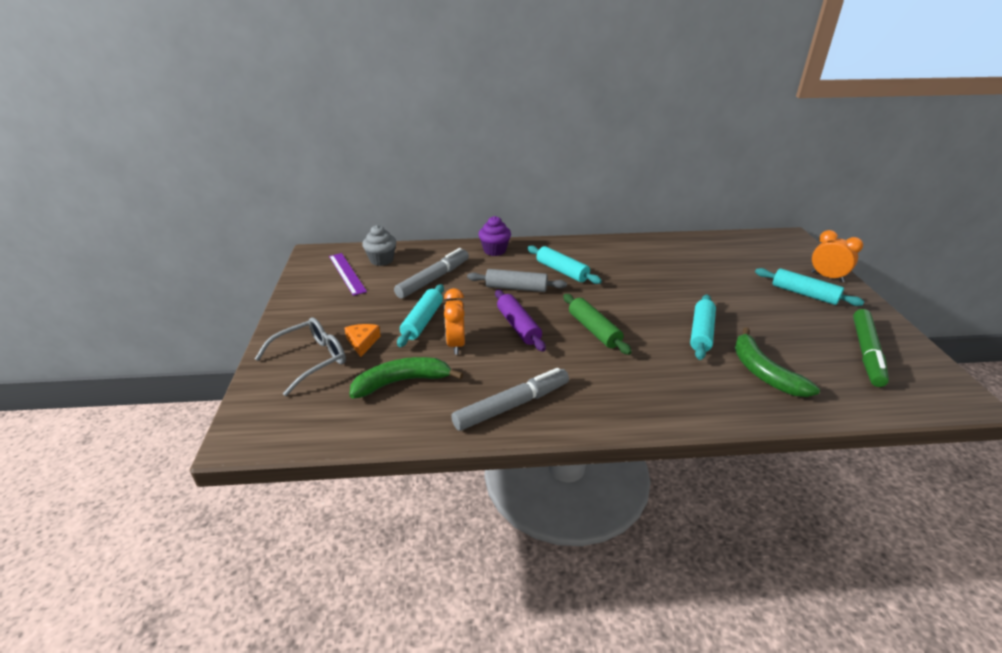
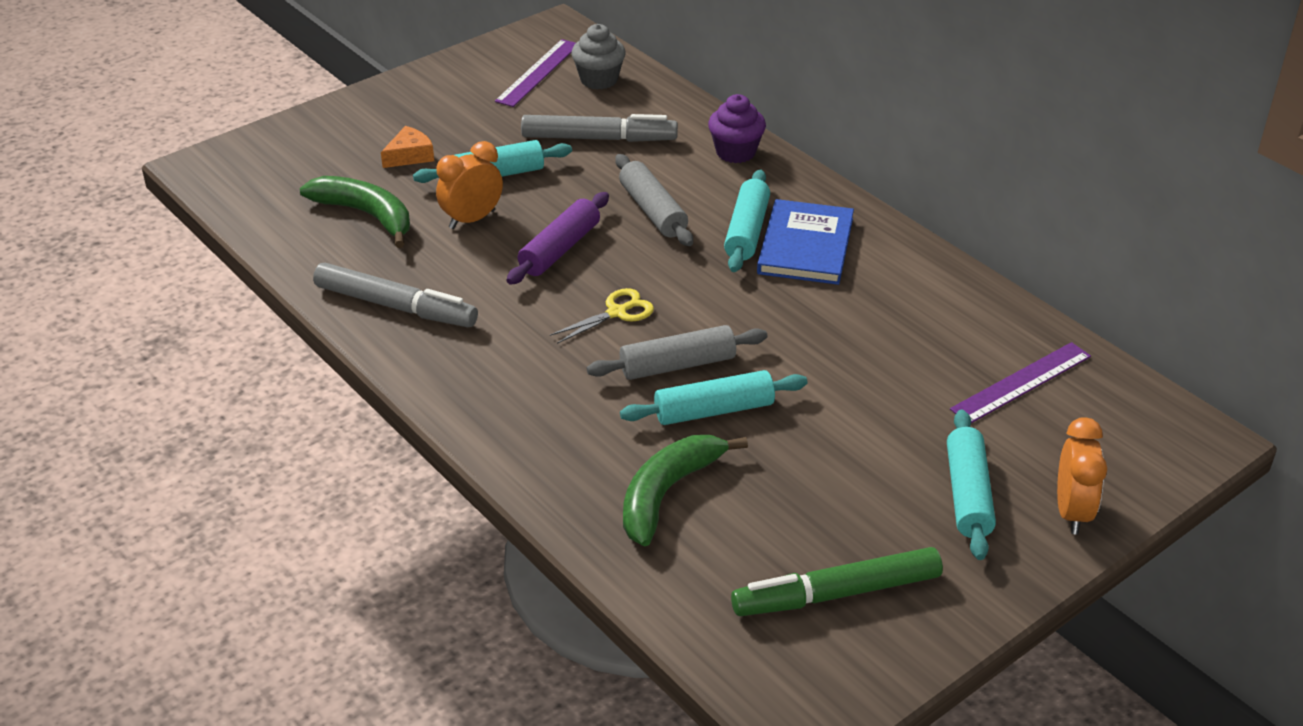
camera: 55 degrees right, 5 degrees up
grey glasses [255,317,346,396] -> none
green rolling pin [563,294,632,355] -> yellow scissors [550,288,654,344]
none -> grey rolling pin [587,325,767,380]
none -> blue book [757,199,854,285]
none -> purple ruler [950,342,1091,423]

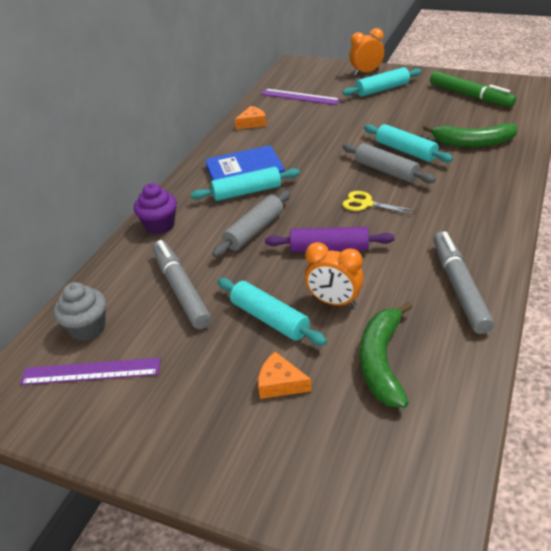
camera: 115 degrees left, 0 degrees up
none -> orange cheese [235,106,267,130]

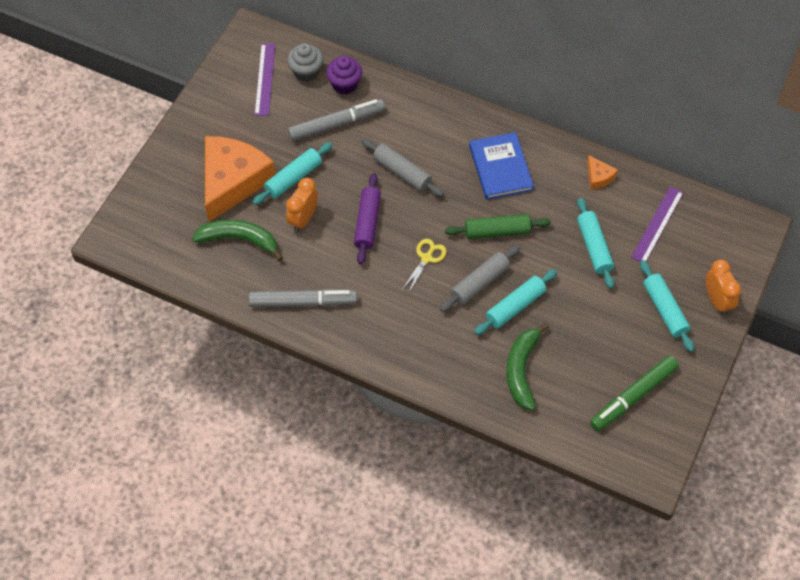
camera: 90 degrees right, 20 degrees up
purple cupcake [134,183,177,234] -> purple cupcake moved to [326,56,362,94]
turquoise rolling pin [191,167,300,201] -> turquoise rolling pin moved to [577,198,614,289]
orange cheese [258,352,312,399] -> orange cheese [205,136,275,222], size x2.46
none -> green rolling pin [445,214,551,239]

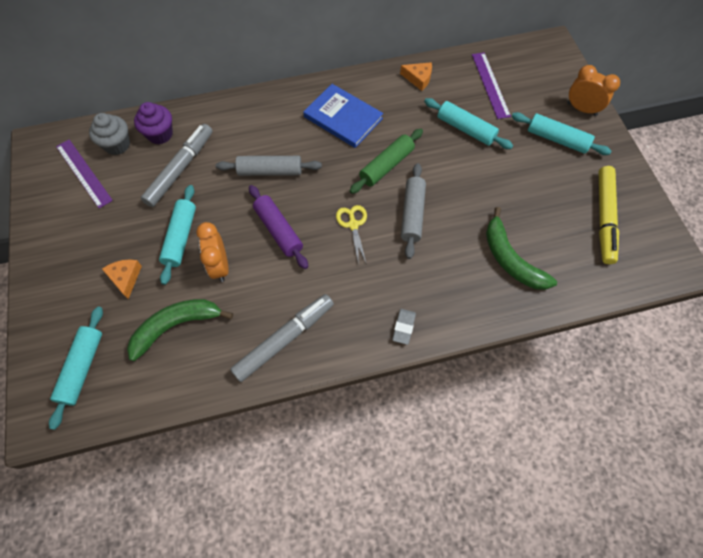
camera: 40 degrees left, 5 degrees up
orange cheese [205,136,275,222] -> orange cheese [102,259,142,299], size x0.41
turquoise rolling pin [474,269,557,335] -> turquoise rolling pin moved to [49,306,103,430]
green marker [590,356,679,431] -> yellow marker [599,166,619,264]
none -> grey eraser [392,309,416,345]

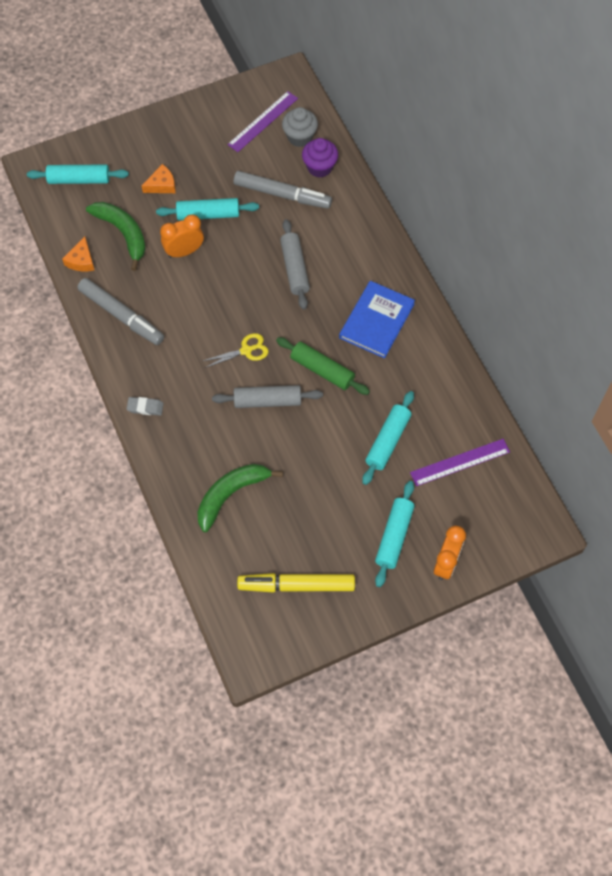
camera: 80 degrees right, 0 degrees up
purple rolling pin [249,185,308,269] -> none
orange cheese [400,62,432,91] -> orange cheese moved to [62,237,94,271]

